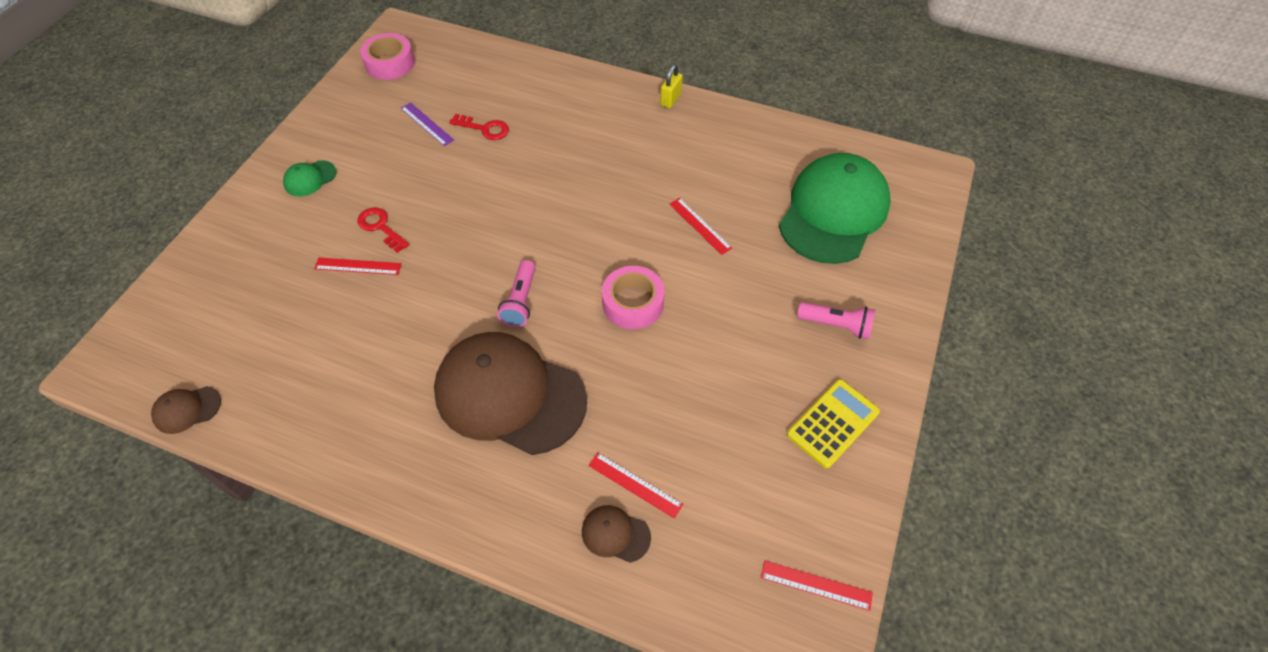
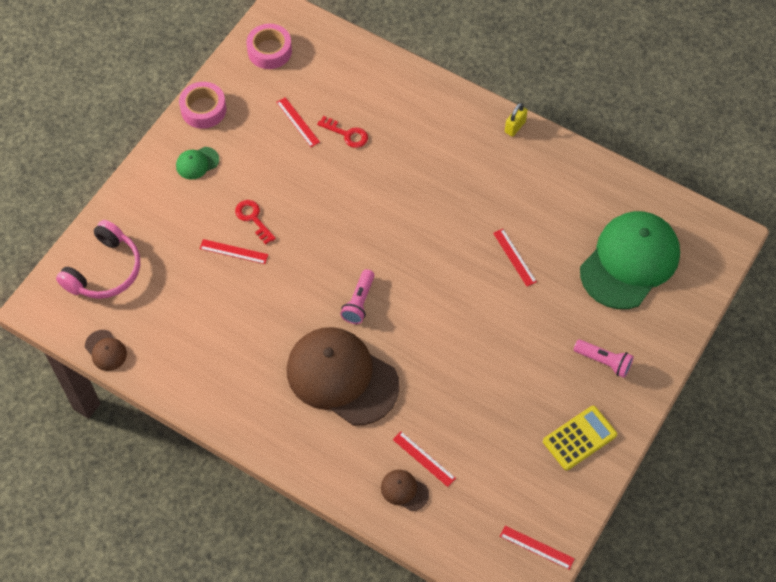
camera: 10 degrees right, 5 degrees up
brown cap [151,386,221,434] -> brown cap turned 120 degrees counterclockwise [85,330,127,371]
purple ruler [401,102,454,146] -> red ruler [276,97,320,147]
pink tape [602,266,664,329] -> pink tape moved to [179,82,226,129]
none -> pink headphones [56,220,140,299]

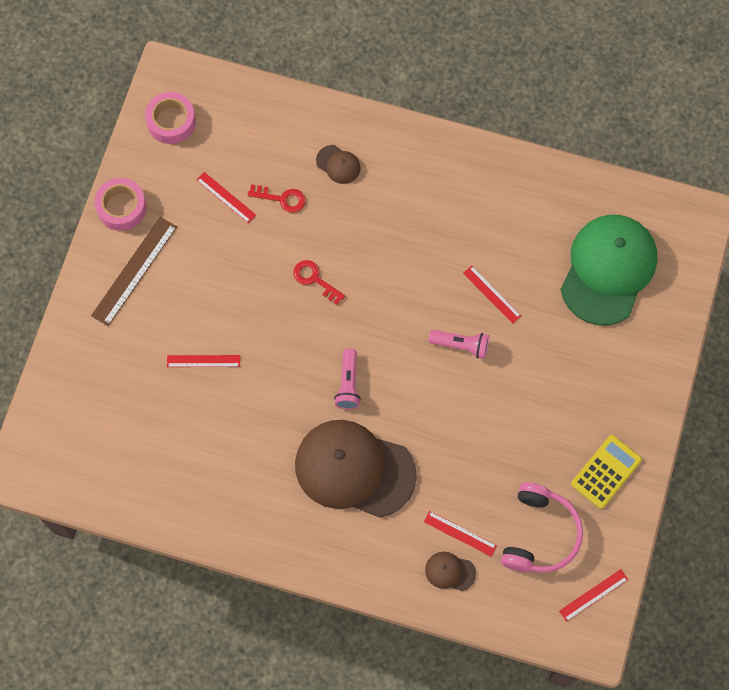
camera: 15 degrees left, 10 degrees up
pink headphones [56,220,140,299] -> pink headphones moved to [501,482,583,573]
brown cap [85,330,127,371] -> brown cap moved to [316,145,361,184]
green cap [176,147,219,180] -> brown ruler [91,217,177,326]
red key [235,200,276,245] -> red key moved to [293,260,345,305]
red ruler [500,526,575,570] -> red ruler turned 45 degrees counterclockwise [559,569,628,622]
yellow padlock [505,103,528,137] -> none
pink flashlight [574,339,634,378] -> pink flashlight moved to [428,330,489,359]

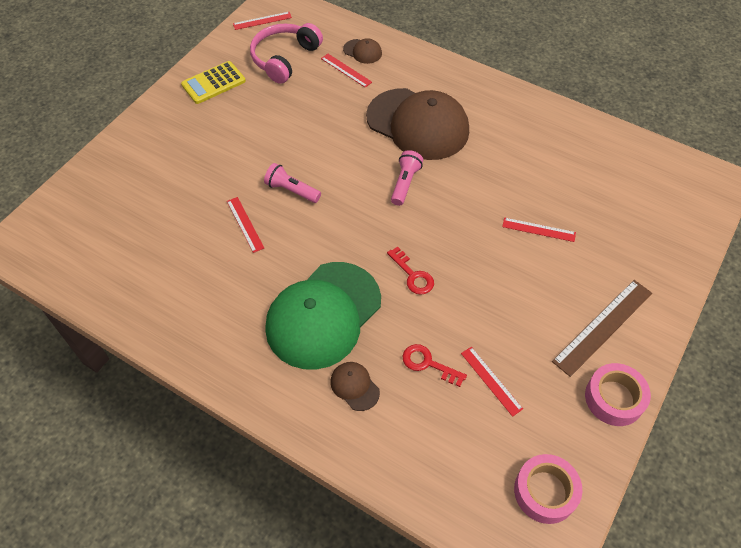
camera: 165 degrees left, 15 degrees down
green cap [560,215,657,325] -> green cap moved to [265,262,381,370]

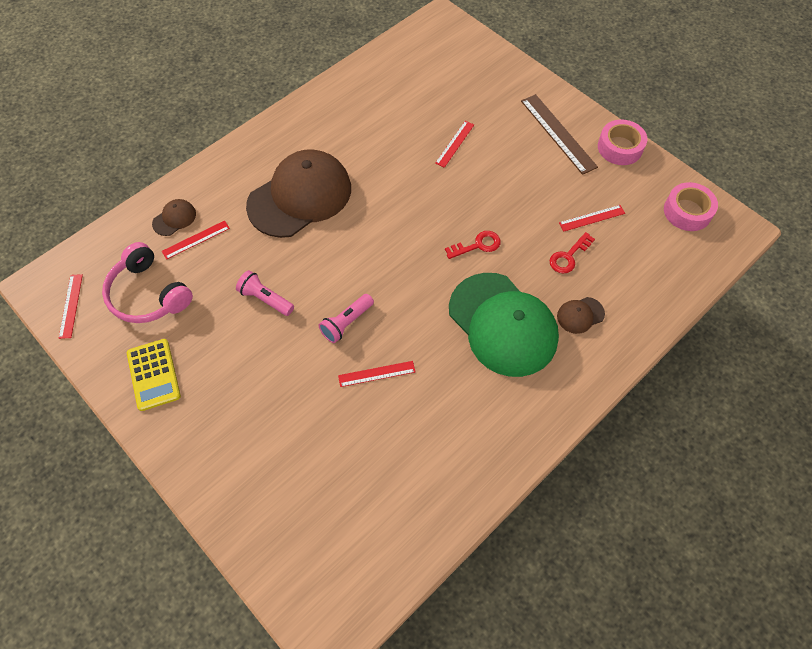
camera: 75 degrees left, 5 degrees up
pink flashlight [391,150,423,206] -> pink flashlight moved to [236,270,294,316]

